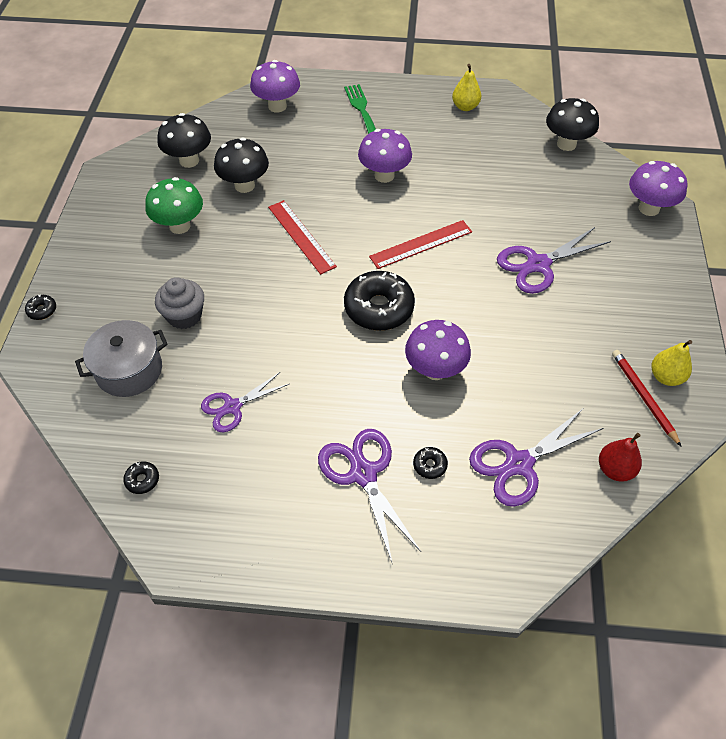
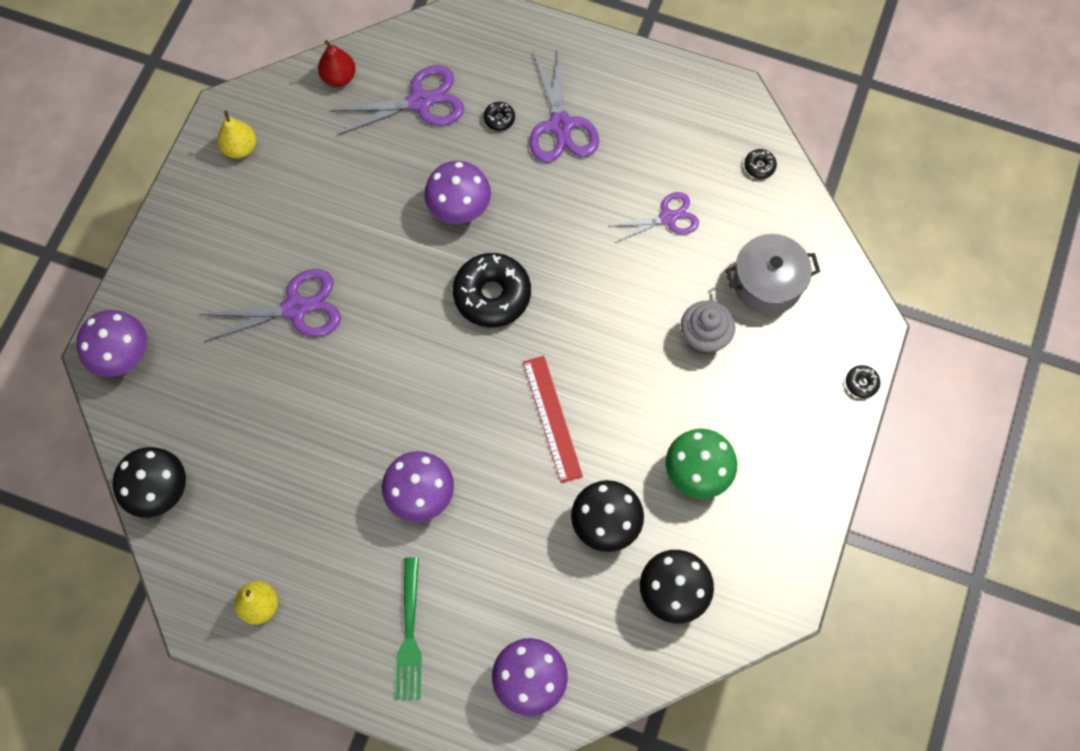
camera: 165 degrees left, 15 degrees up
red ruler [369,220,472,269] -> none
red pencil [612,350,681,446] -> none

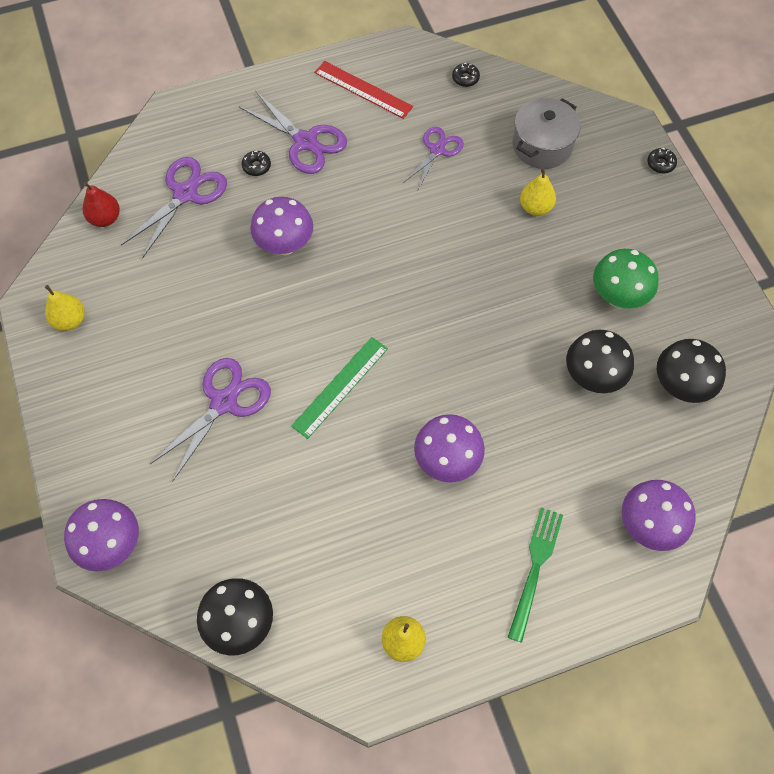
camera: 40 degrees left, 5 degrees down
green fork [396,557,422,700] -> green fork turned 120 degrees counterclockwise [507,507,563,643]
black donut [453,253,531,327] -> none
red ruler [523,356,583,483] -> red ruler moved to [314,61,413,119]
grey cupcake [681,300,735,354] -> yellow pear [520,167,556,216]
none -> green ruler [291,337,388,439]

